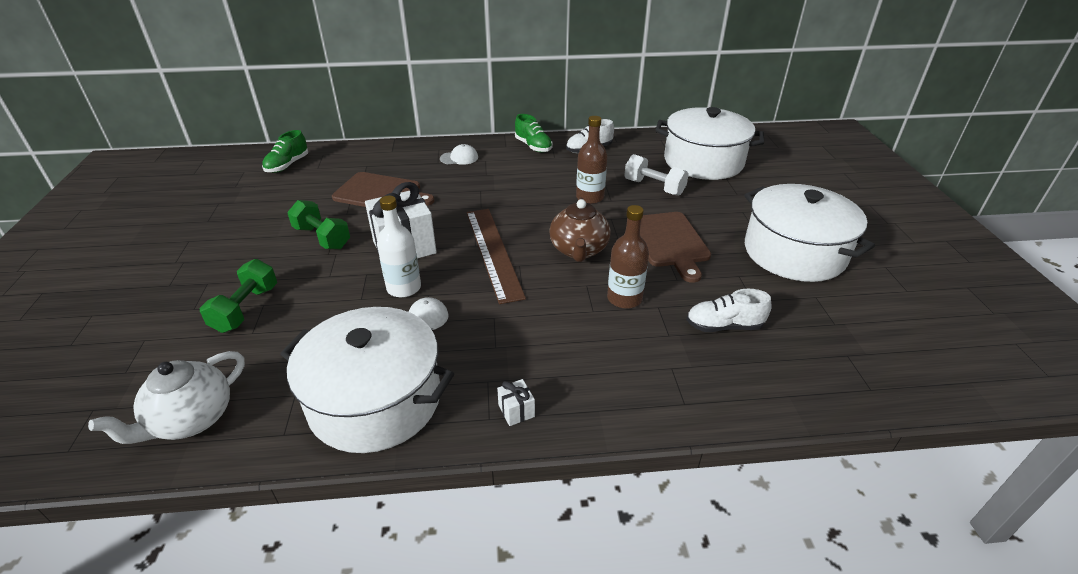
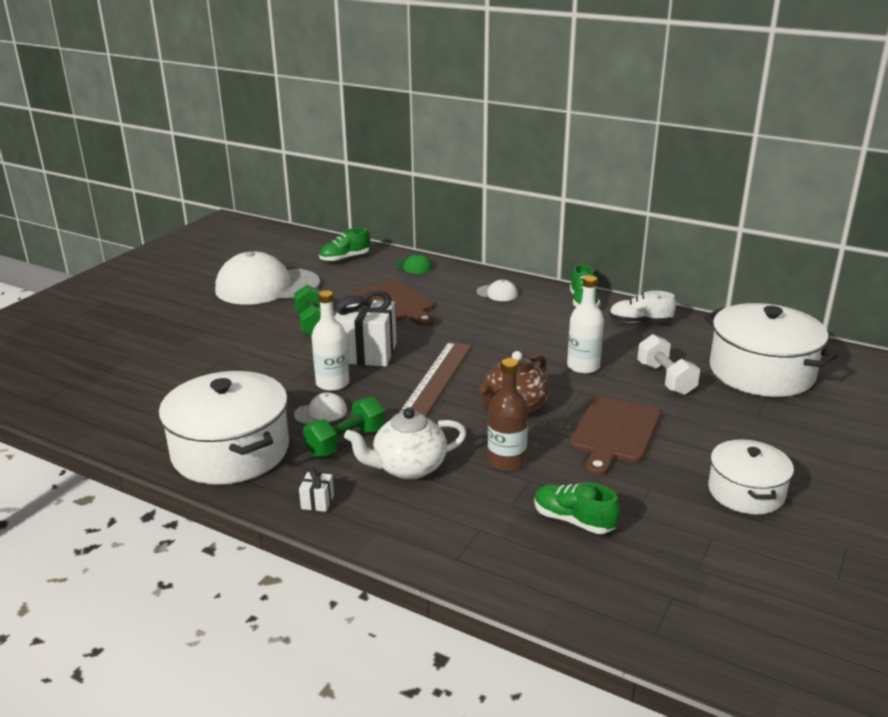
camera: 35 degrees right, 10 degrees down
white teapot [88,351,245,444] -> white teapot moved to [344,408,466,480]
green dumbbell [199,259,277,333] -> green dumbbell moved to [303,397,385,457]
brown bottle [576,116,607,204] -> white bottle [567,275,604,374]
white shoe [686,289,772,332] -> green shoe [534,483,620,534]
white pot [744,184,875,282] -> white pot [708,439,794,514], size x0.59
none -> white cap [215,251,320,305]
none -> green cap [394,254,432,274]

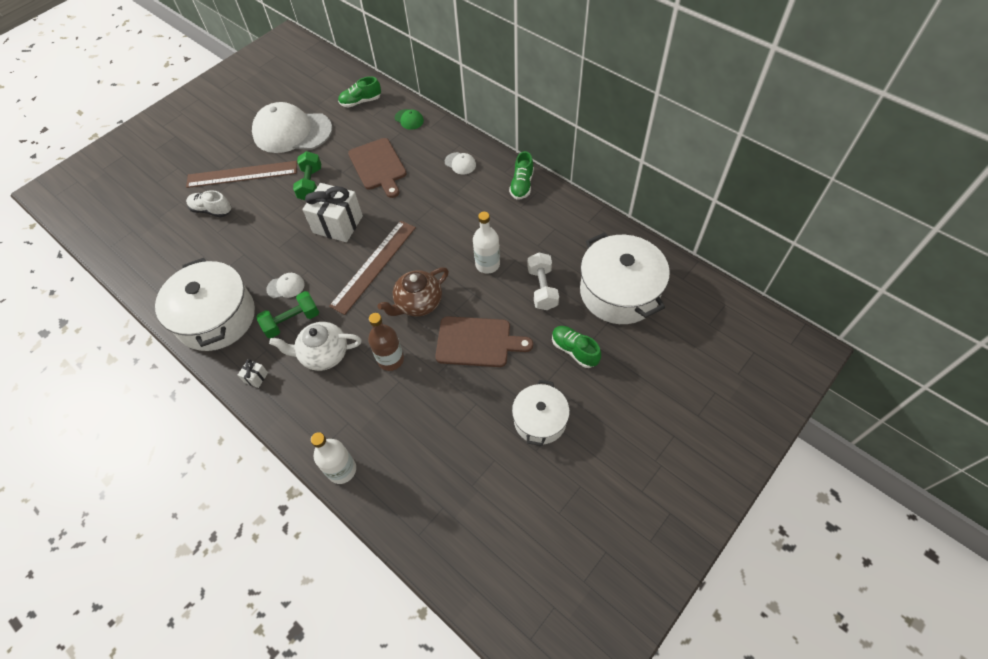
camera: 15 degrees right, 30 degrees up
white bottle [312,290,349,391] -> white bottle moved to [311,432,356,484]
green shoe [534,483,620,534] -> green shoe moved to [552,326,601,368]
brown cutting board [570,396,661,476] -> brown cutting board turned 120 degrees counterclockwise [435,316,533,367]
white shoe [609,291,676,323] -> white shoe moved to [186,190,231,217]
none -> brown ruler [186,161,297,188]

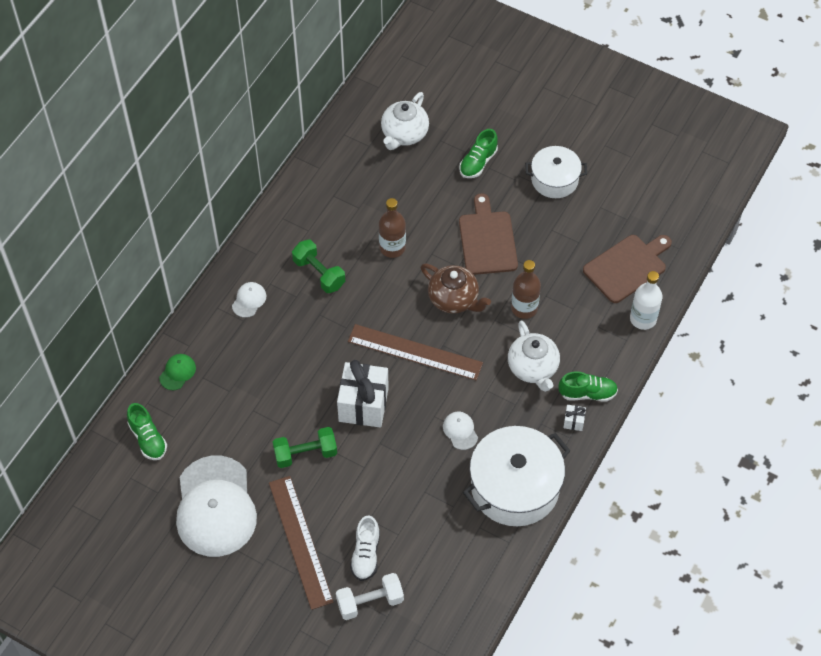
camera: 105 degrees left, 0 degrees up
green dumbbell [256,291,319,339] -> green dumbbell moved to [292,240,345,293]
brown cutting board [348,138,407,198] -> brown cutting board moved to [583,235,672,303]
white bottle [473,212,500,274] -> brown bottle [379,198,406,258]
green shoe [509,151,534,200] -> green shoe moved to [558,371,618,402]
white dumbbell [528,253,559,310] -> white dumbbell moved to [336,573,404,620]
white pot [580,232,670,324] -> white teapot [381,92,429,150]

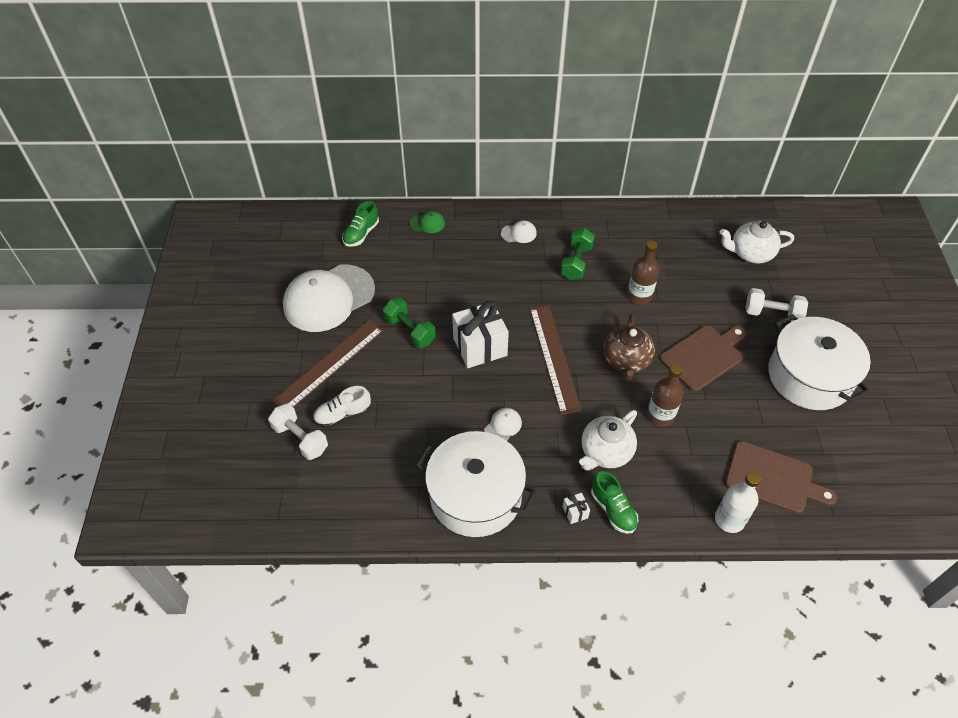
camera: 60 degrees right, 5 degrees down
green shoe [459,129,498,178] -> white dumbbell [746,288,808,322]
white pot [525,146,587,198] -> white pot [768,314,871,410], size x1.68

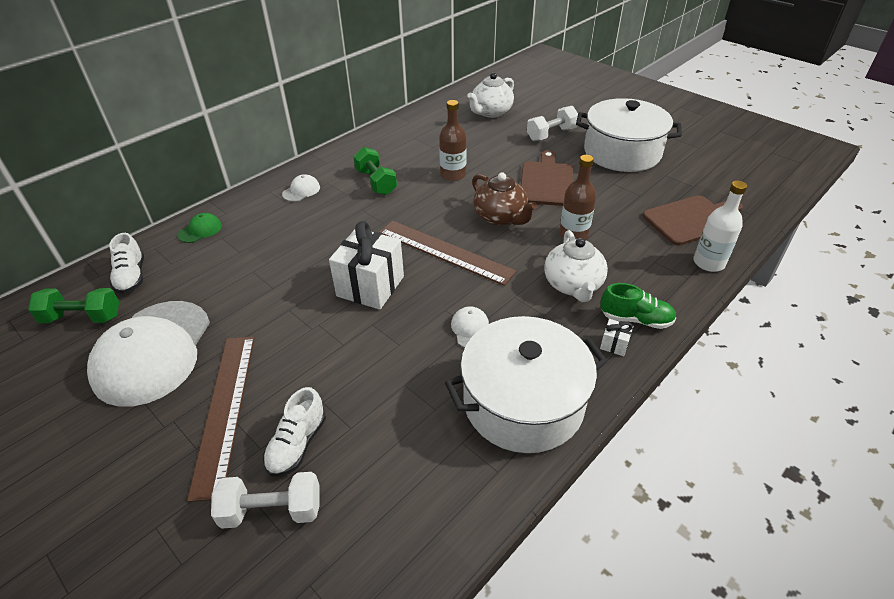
camera: 45 degrees left, 10 degrees down
green shoe [342,201,379,247] -> white shoe [109,233,144,294]
green dumbbell [383,298,436,348] -> green dumbbell moved to [28,288,119,323]

